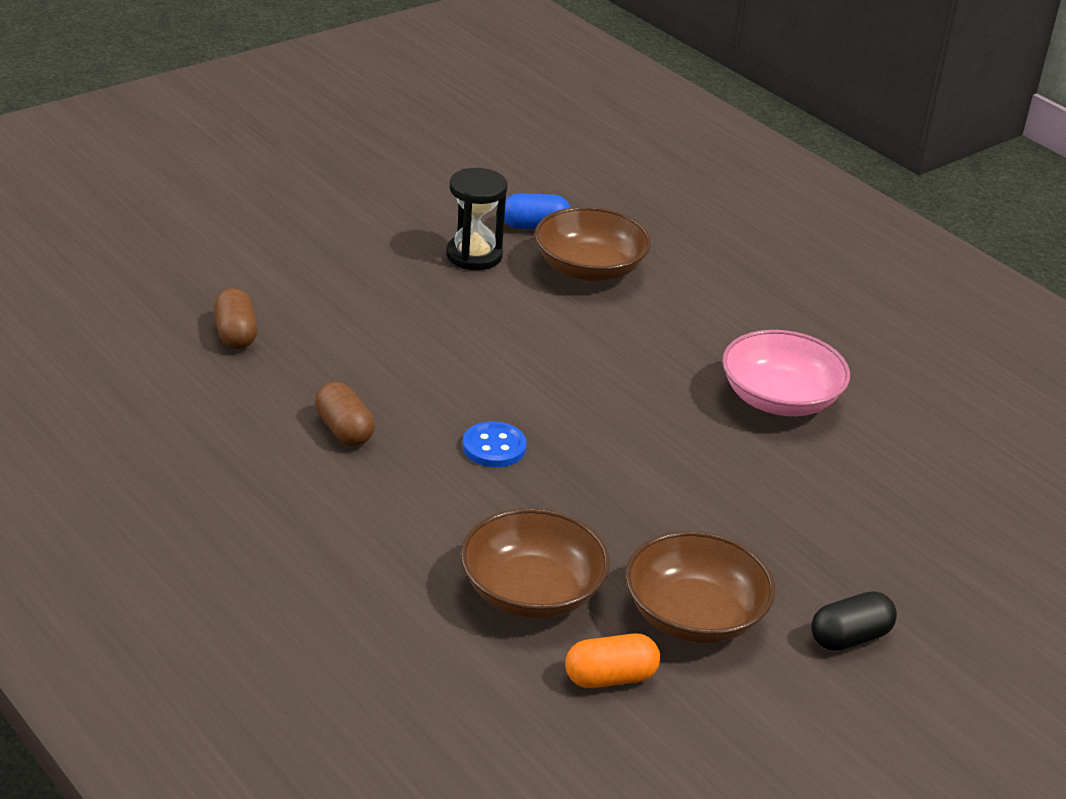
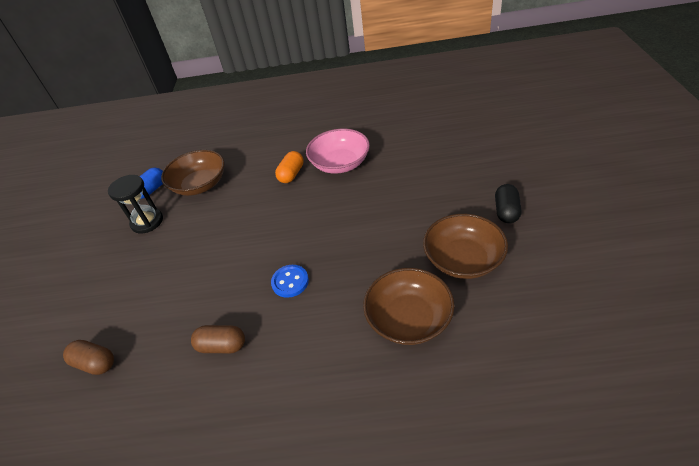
camera: 45 degrees left, 10 degrees up
orange capsule [565,634,660,688] -> orange capsule moved to [275,151,304,183]

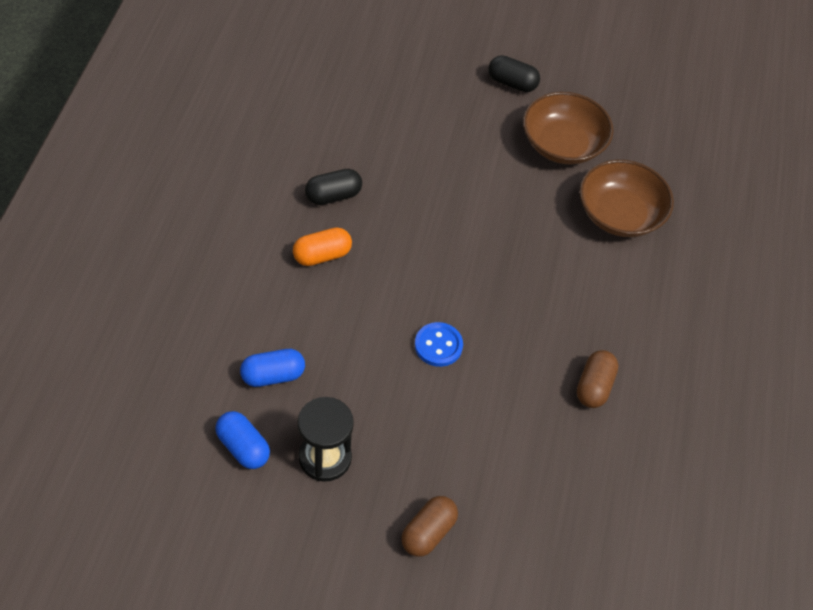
camera: 85 degrees left, 10 degrees up
brown capsule [63,340,114,375] -> brown capsule moved to [401,496,458,557]
brown bowl [161,150,225,196] -> blue capsule [240,349,305,387]
blue button [271,265,309,298] -> blue button moved to [415,322,463,367]
orange capsule [275,151,304,183] -> orange capsule turned 60 degrees counterclockwise [293,227,352,266]
pink bowl [306,129,370,174] -> black capsule [305,169,362,205]

